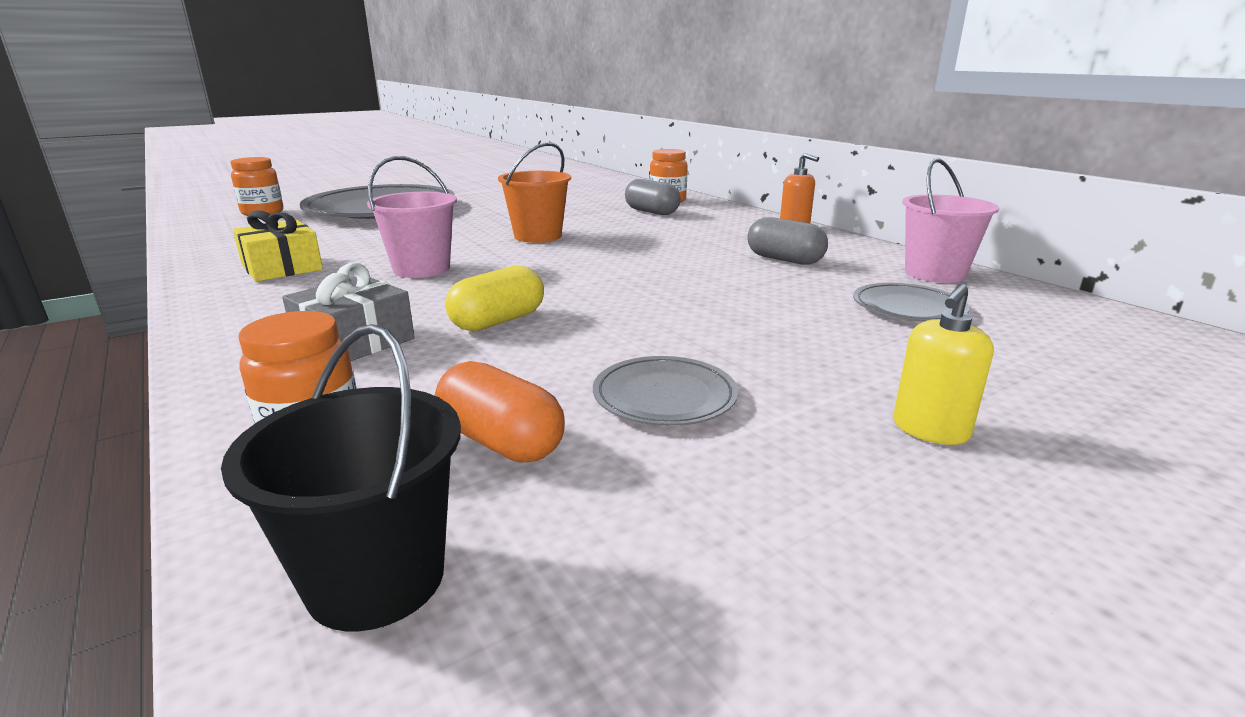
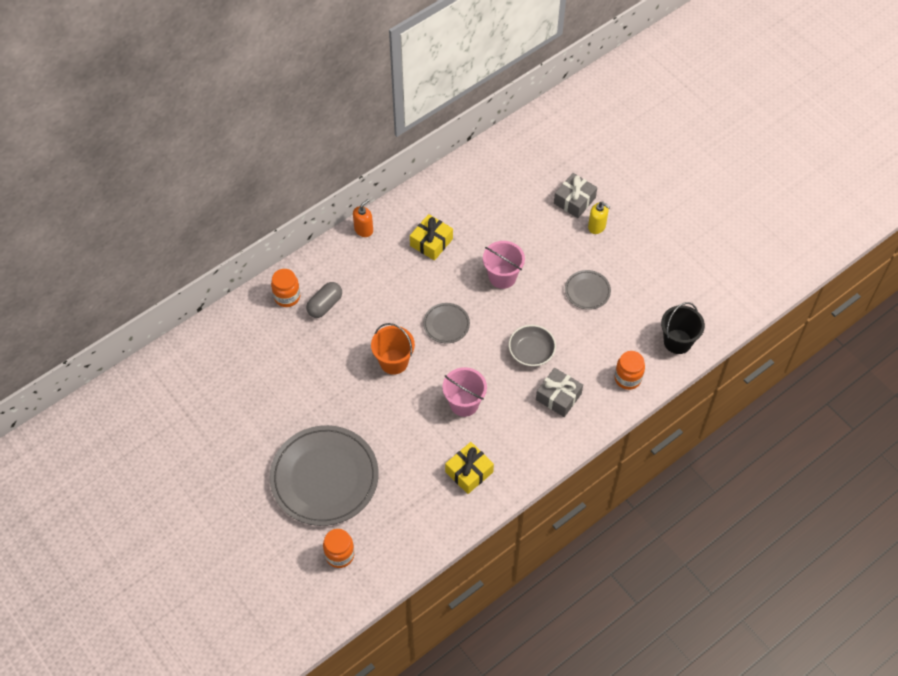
camera: 95 degrees left, 35 degrees up
orange capsule [435,361,565,462] -> none
yellow capsule [445,266,544,331] -> grey bowl [509,325,556,366]
grey capsule [747,217,828,265] -> yellow gift [410,214,453,260]
grey plate [853,283,970,321] -> grey plate moved to [423,303,470,343]
pink bucket [902,158,999,283] -> pink bucket moved to [483,241,525,289]
none -> grey gift [554,173,597,218]

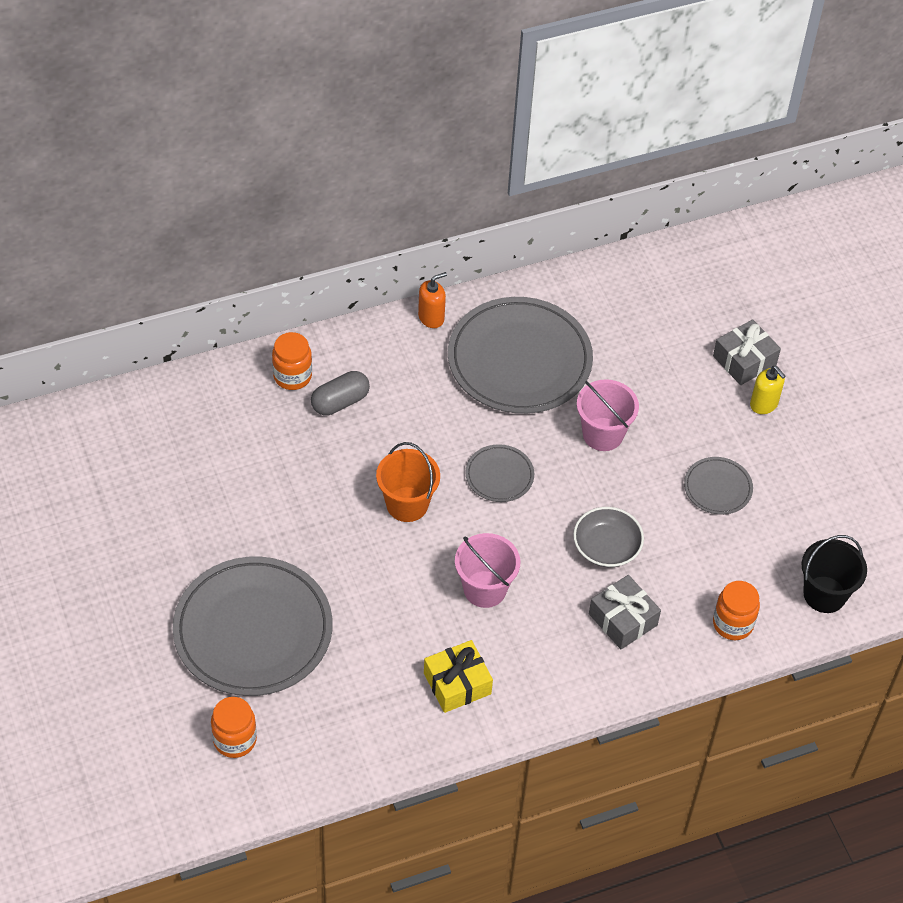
camera: 15 degrees right, 5 degrees down
yellow gift [410,214,453,260] -> grey plate [448,297,593,414]

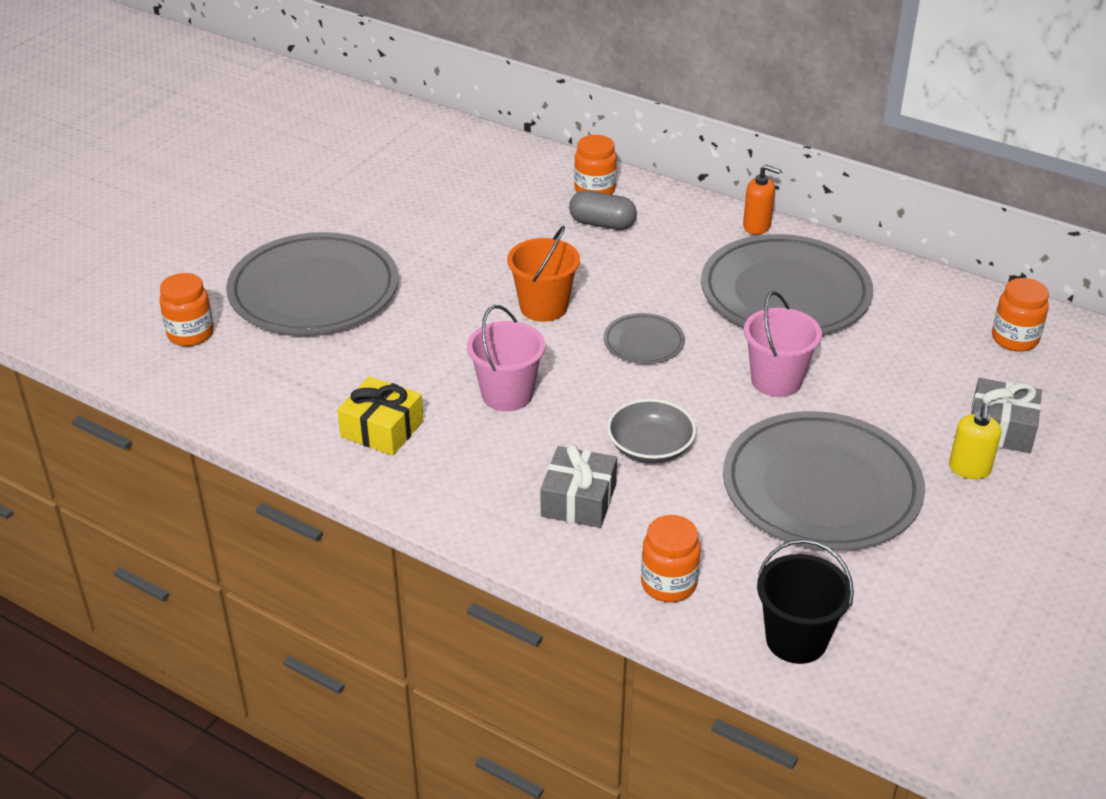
camera: 55 degrees right, 15 degrees down
grey plate [684,457,753,515] -> grey plate [723,411,925,551], size x2.18
none -> orange jar [992,278,1049,352]

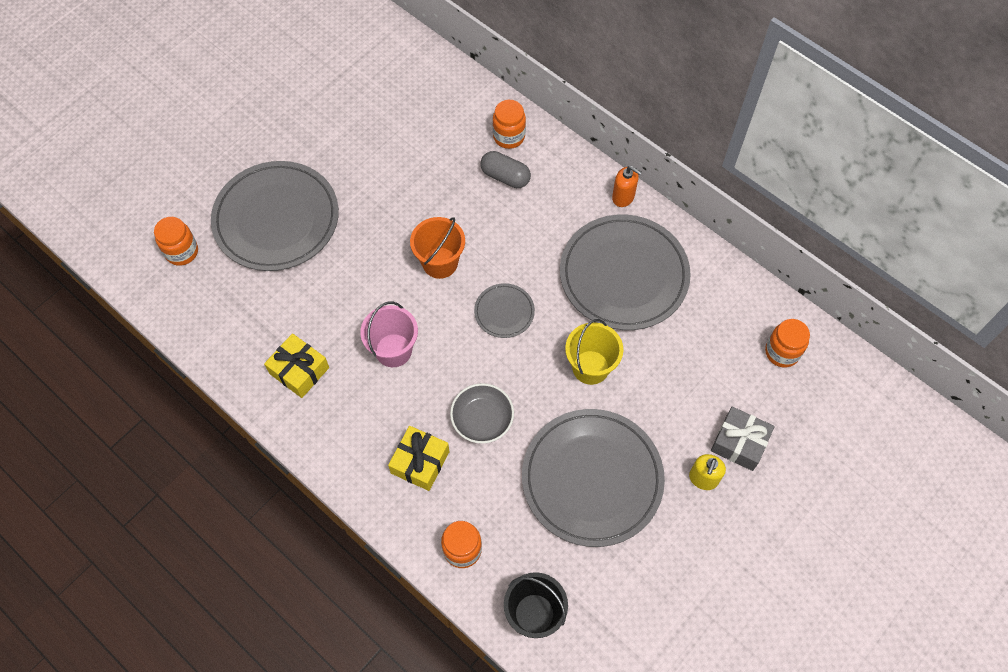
camera: 10 degrees right, 25 degrees up
grey gift [540,445,617,528] -> yellow gift [388,426,450,491]
pink bucket [744,291,822,397] -> yellow bucket [565,319,623,385]

